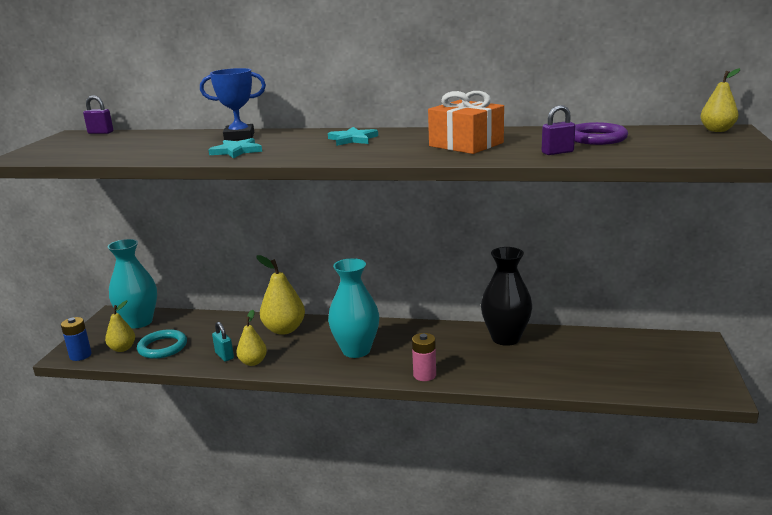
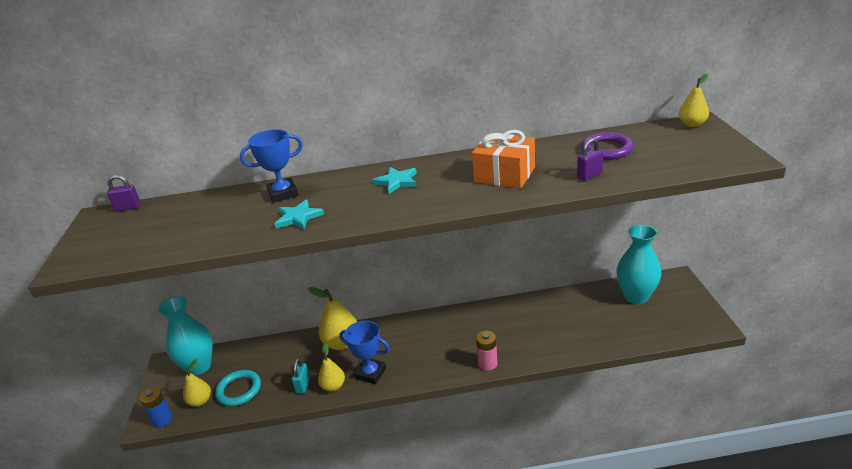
camera: 15 degrees left, 10 degrees up
turquoise padlock [212,322,234,361] -> turquoise padlock turned 60 degrees clockwise [292,358,310,394]
turquoise vase [328,258,379,358] -> turquoise vase moved to [616,224,661,304]
black vase [481,247,532,346] -> none
none -> blue trophy [339,321,390,384]

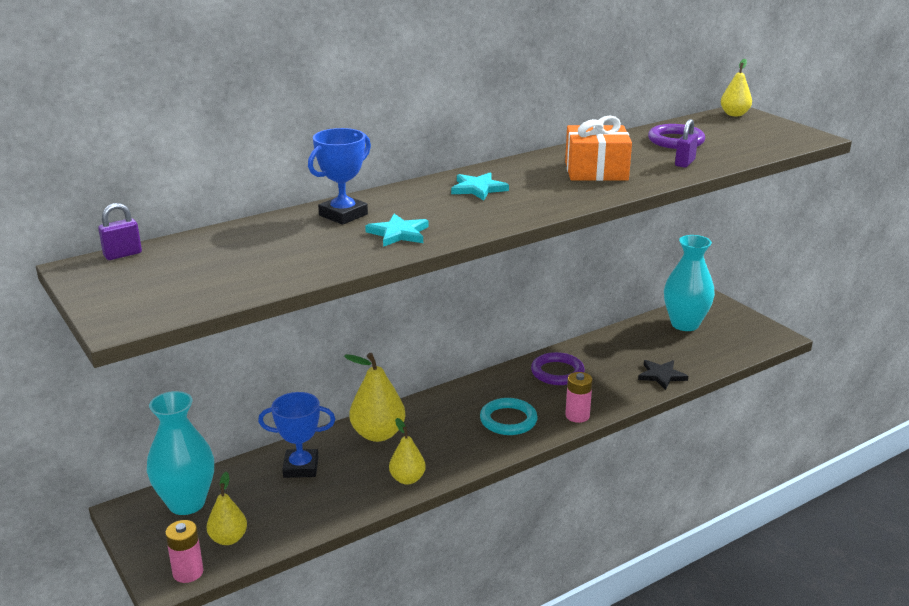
camera: 30 degrees left, 5 degrees down
blue battery [139,387,173,427] -> pink battery [165,520,204,583]
turquoise ring [215,370,261,406] -> turquoise ring moved to [480,398,538,435]
turquoise padlock [292,358,310,394] -> none
blue trophy [339,321,390,384] -> blue trophy moved to [258,392,335,478]
none -> purple ring [531,352,585,385]
none -> black star [638,360,688,390]

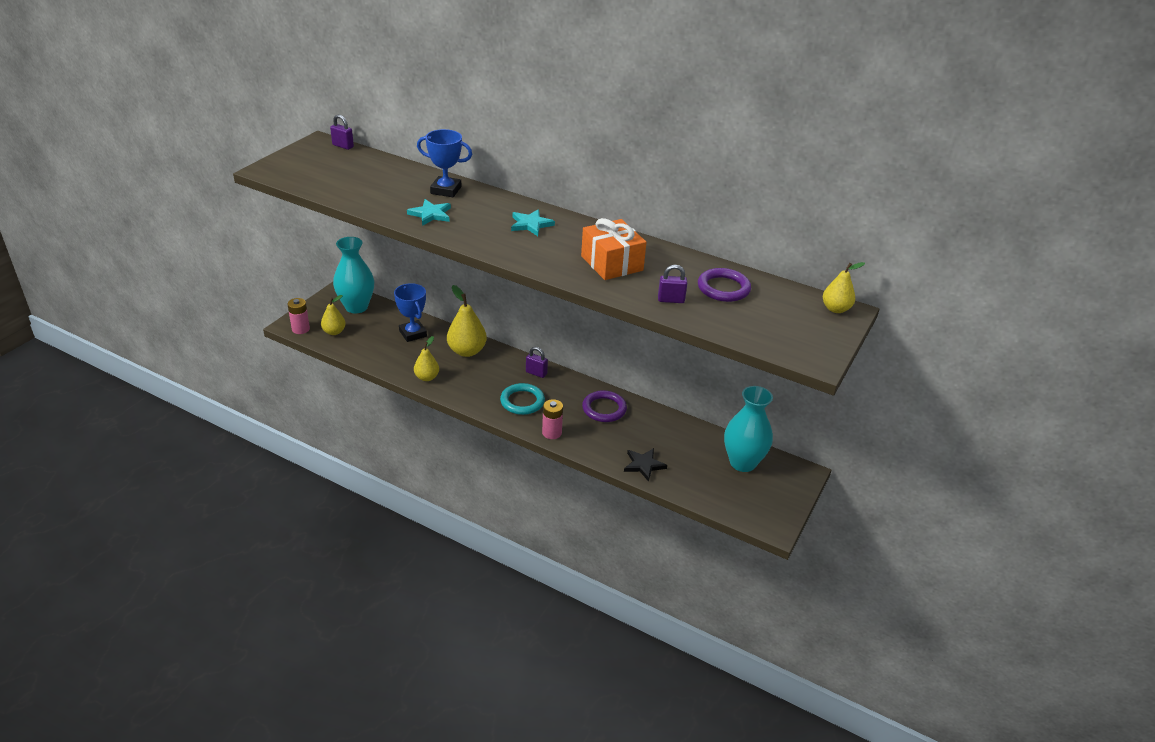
camera: 60 degrees right, 10 degrees up
none -> purple padlock [526,347,548,378]

